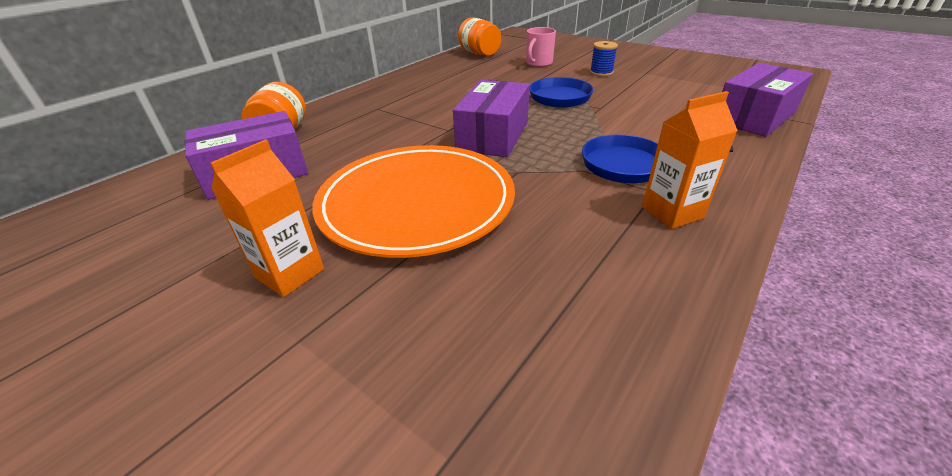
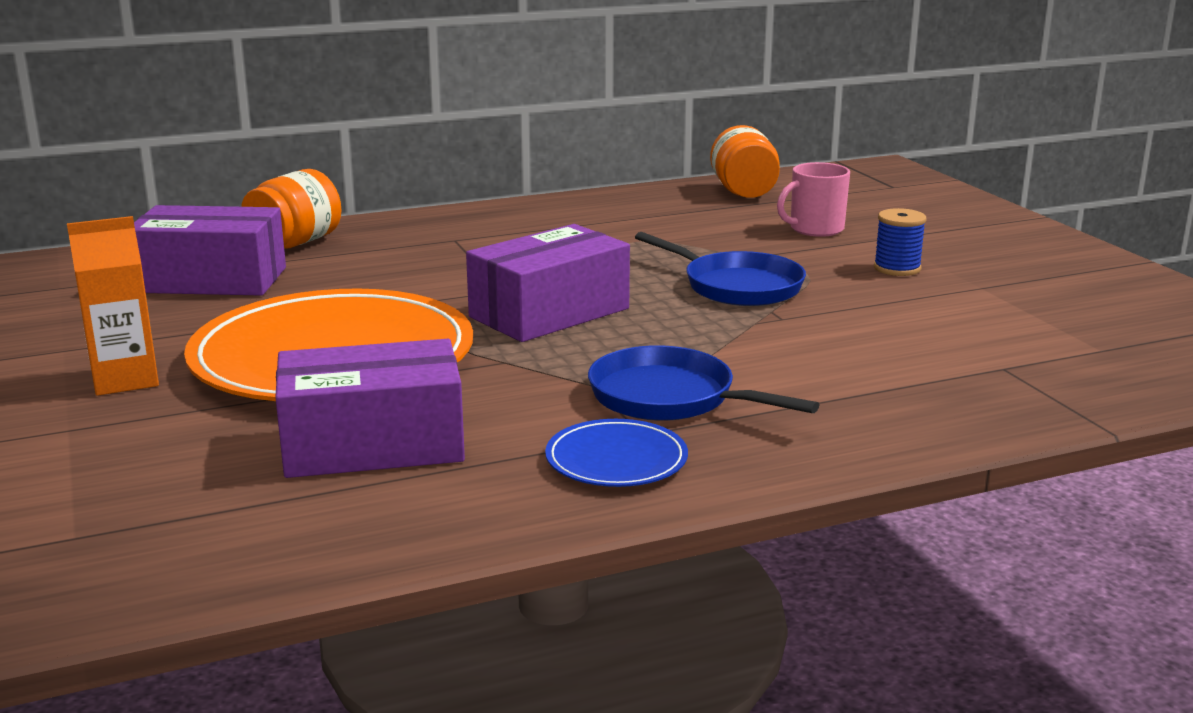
camera: 30 degrees right, 15 degrees down
orange carton [642,91,738,229] -> blue plate [545,419,688,487]
purple box [722,63,813,137] -> purple box moved to [275,339,465,478]

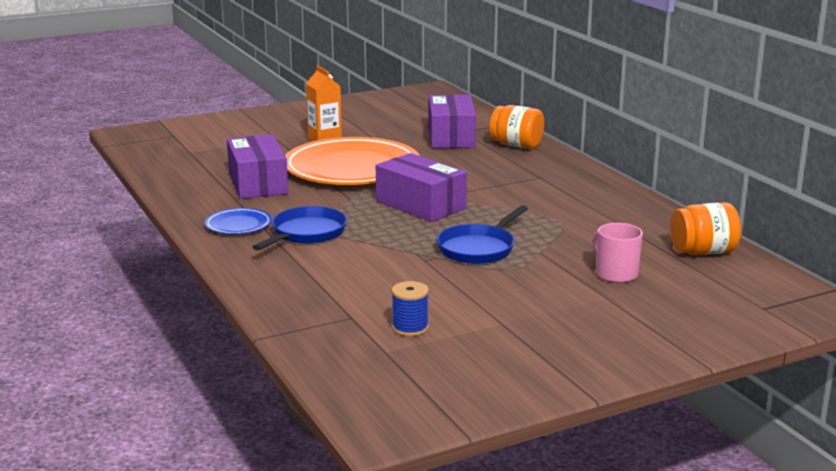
camera: 85 degrees right, 0 degrees up
blue spool [874,208,927,276] -> blue spool moved to [392,281,429,337]

